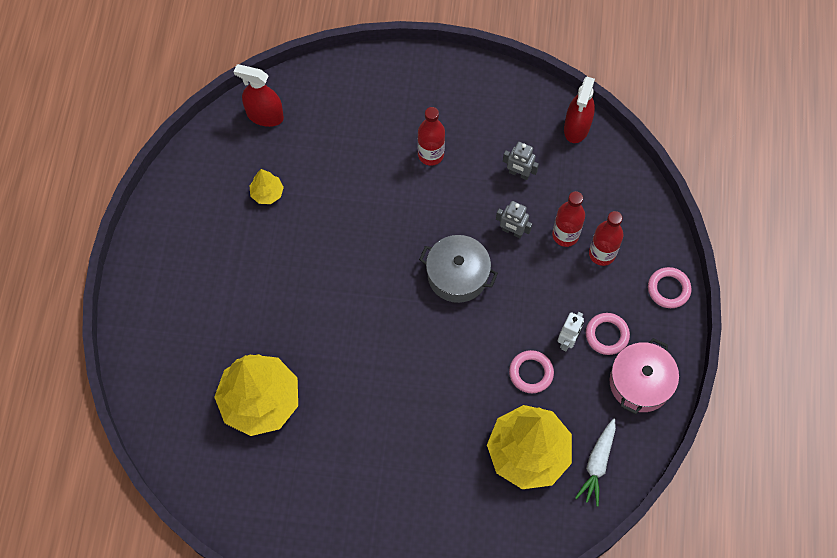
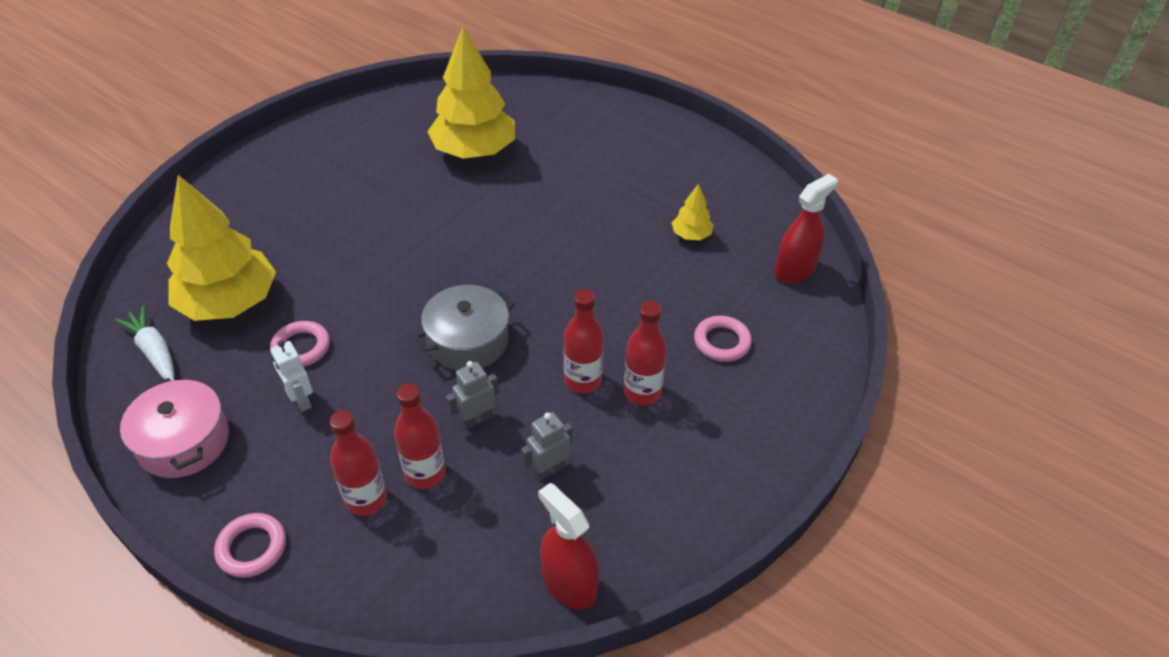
camera: 120 degrees right, 20 degrees down
pink ring [586,313,630,355] -> pink ring moved to [694,316,752,362]
none -> red bottle [564,289,604,393]

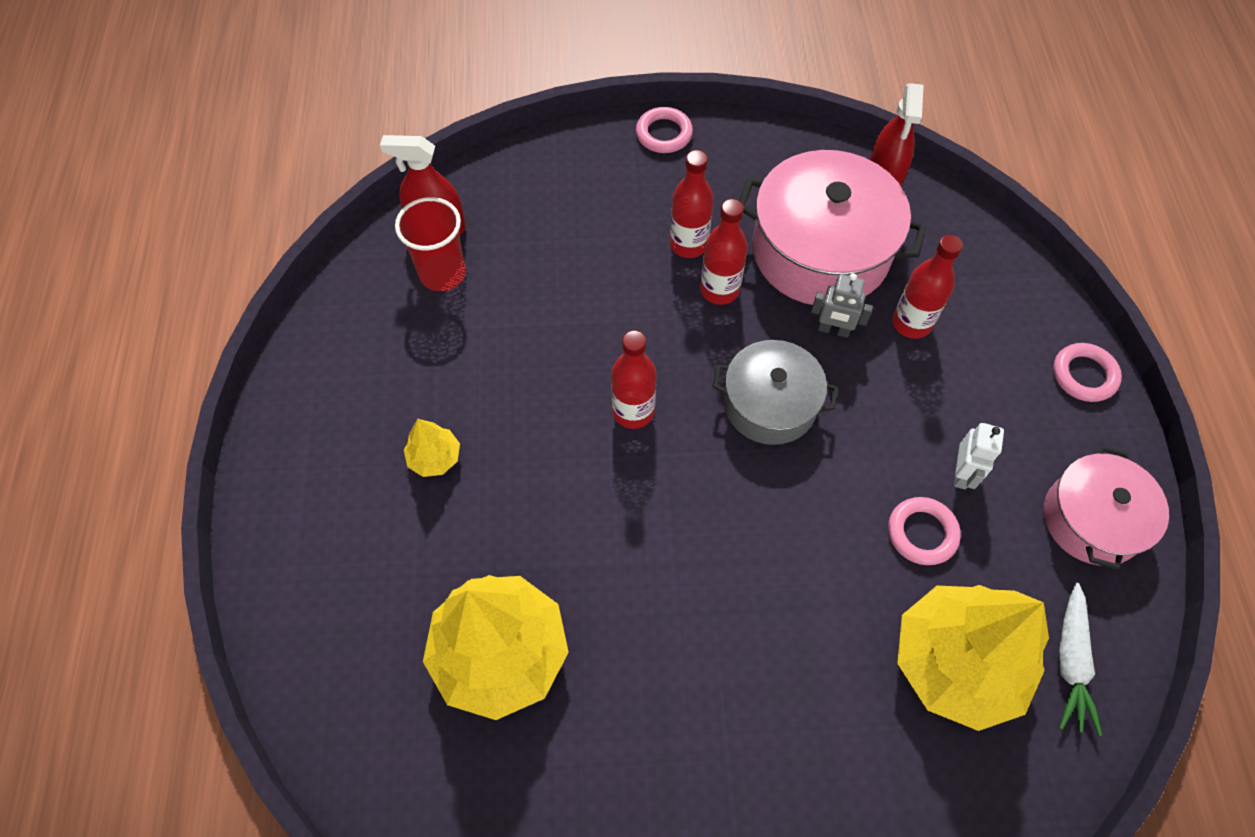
camera: 130 degrees left, 15 degrees up
red bottle [329,410,387,516] -> red bottle moved to [611,330,657,429]
grey robot [521,412,573,481] -> pink pot [739,150,927,305]
yellow tree [672,184,714,240] -> yellow tree moved to [404,419,460,477]
pink ring [694,316,752,362] -> pink ring moved to [636,107,693,153]
none -> red cup [395,197,466,291]

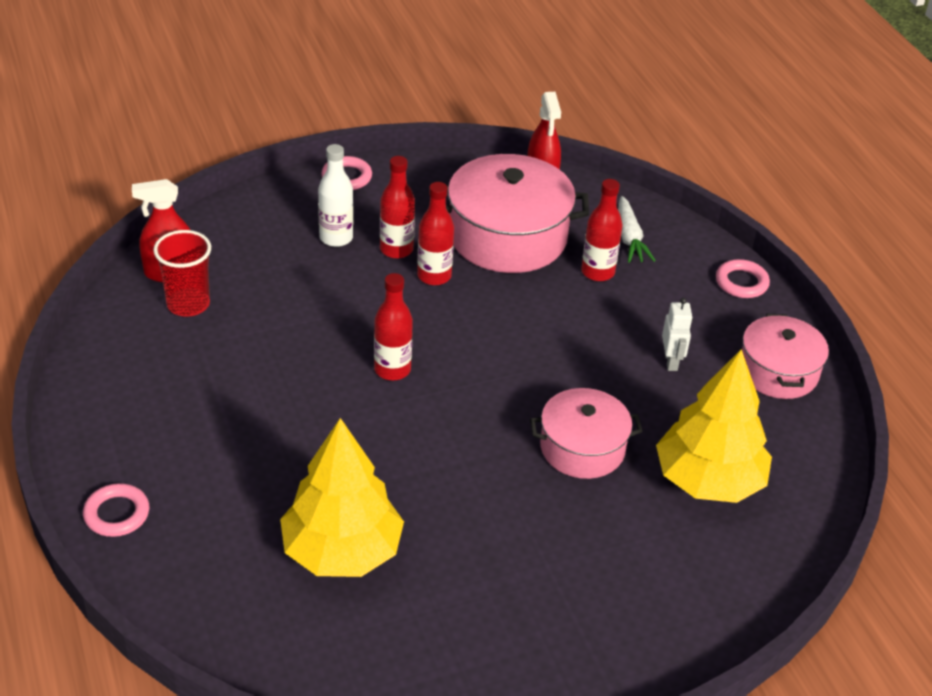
camera: 20 degrees left, 20 degrees down
yellow tree [404,419,460,477] -> none
grey pot [713,340,838,445] -> none
grey robot [811,273,873,338] -> none
pink ring [888,497,961,565] -> pink ring moved to [83,483,149,537]
white carrot [1059,583,1102,736] -> white carrot moved to [618,196,656,263]
none -> white bottle [318,144,353,247]
none -> pink pot [530,388,643,479]

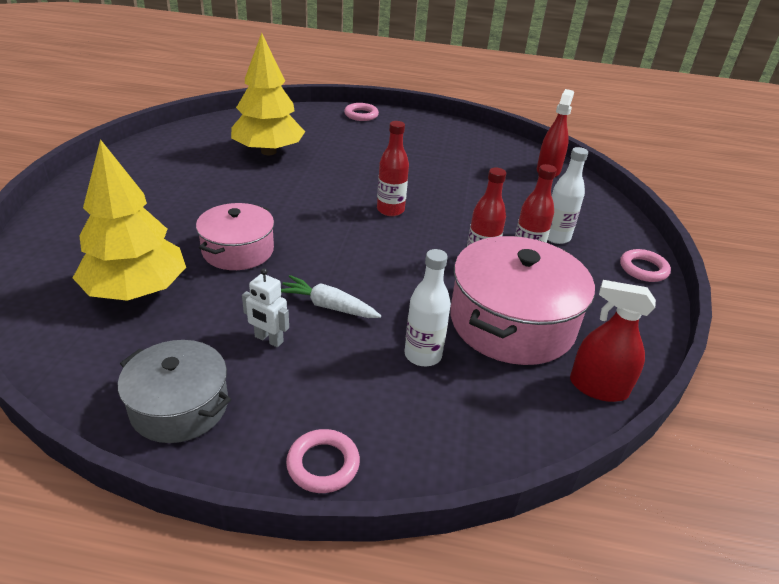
camera: 120 degrees right, 5 degrees down
red cup [153,230,211,316] -> none
red bottle [581,179,623,281] -> white bottle [405,249,451,366]
white carrot [618,196,656,263] -> white carrot moved to [281,275,381,318]
pink pot [742,314,829,399] -> grey pot [118,340,231,443]

